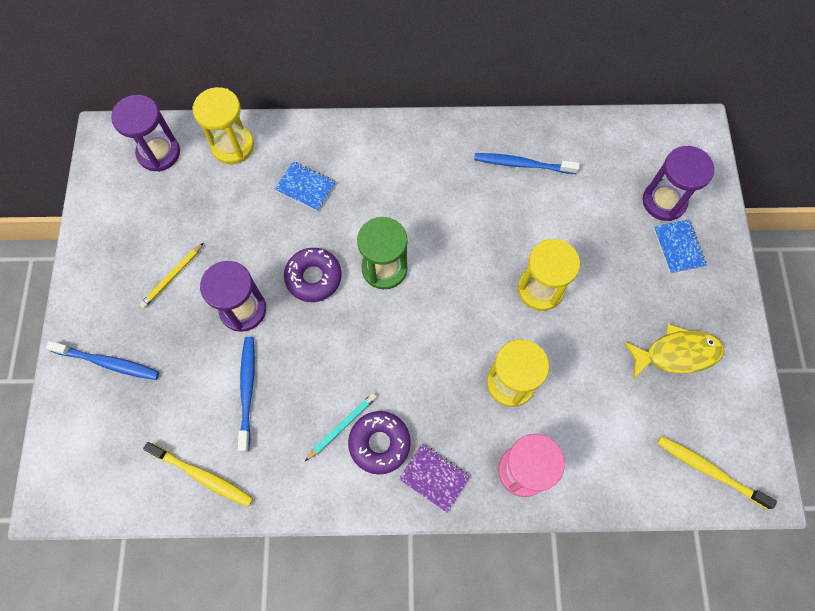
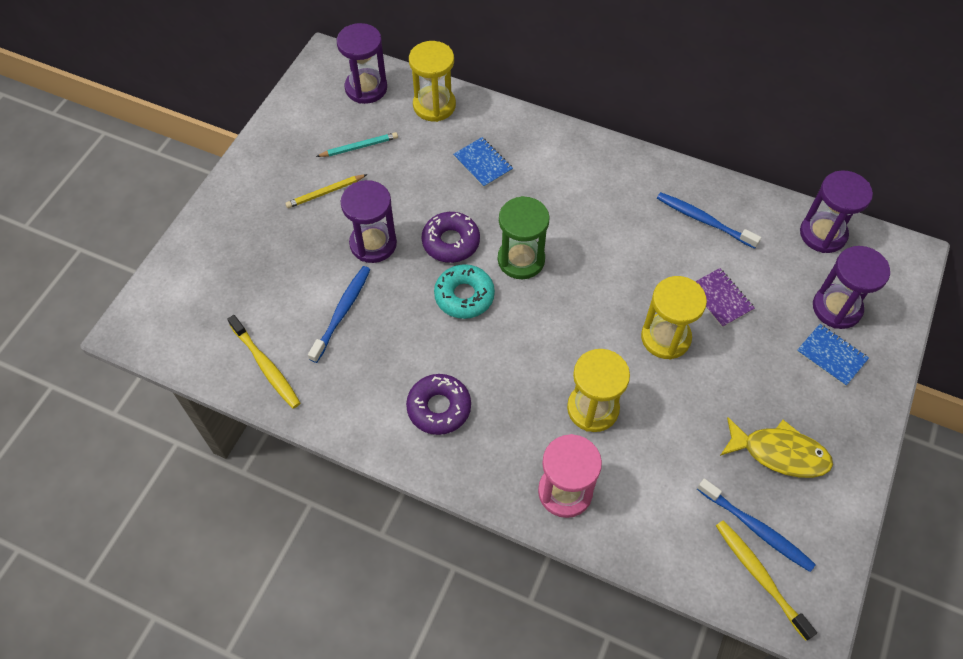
camera: 25 degrees right, 10 degrees down
blue toothbrush [46,341,159,380] -> blue toothbrush moved to [697,478,816,572]
turquoise pencil [305,393,377,461] -> turquoise pencil moved to [316,132,398,157]
purple notebook [399,444,470,513] -> purple notebook moved to [695,268,755,328]
blue notebook [653,219,707,274] -> blue notebook turned 60 degrees counterclockwise [797,324,869,386]
none -> turquoise donut [434,264,495,319]
none -> purple hourglass [800,170,873,253]

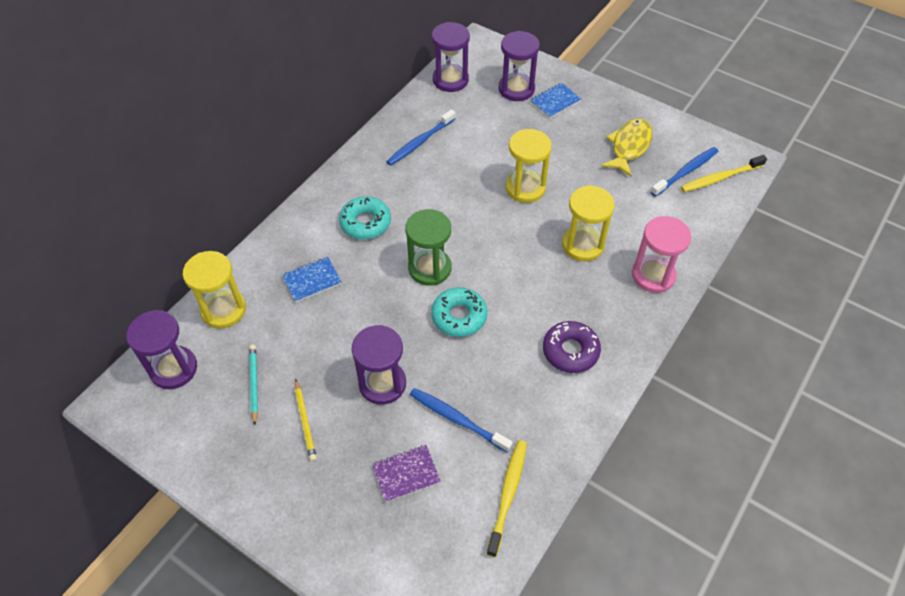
camera: 80 degrees left, 5 degrees down
yellow toothbrush [227,315,300,409] -> yellow toothbrush turned 45 degrees counterclockwise [487,440,527,557]
purple donut [422,212,480,263] -> none
purple notebook [695,268,755,328] -> purple notebook moved to [372,445,441,502]
none -> turquoise donut [339,196,391,239]

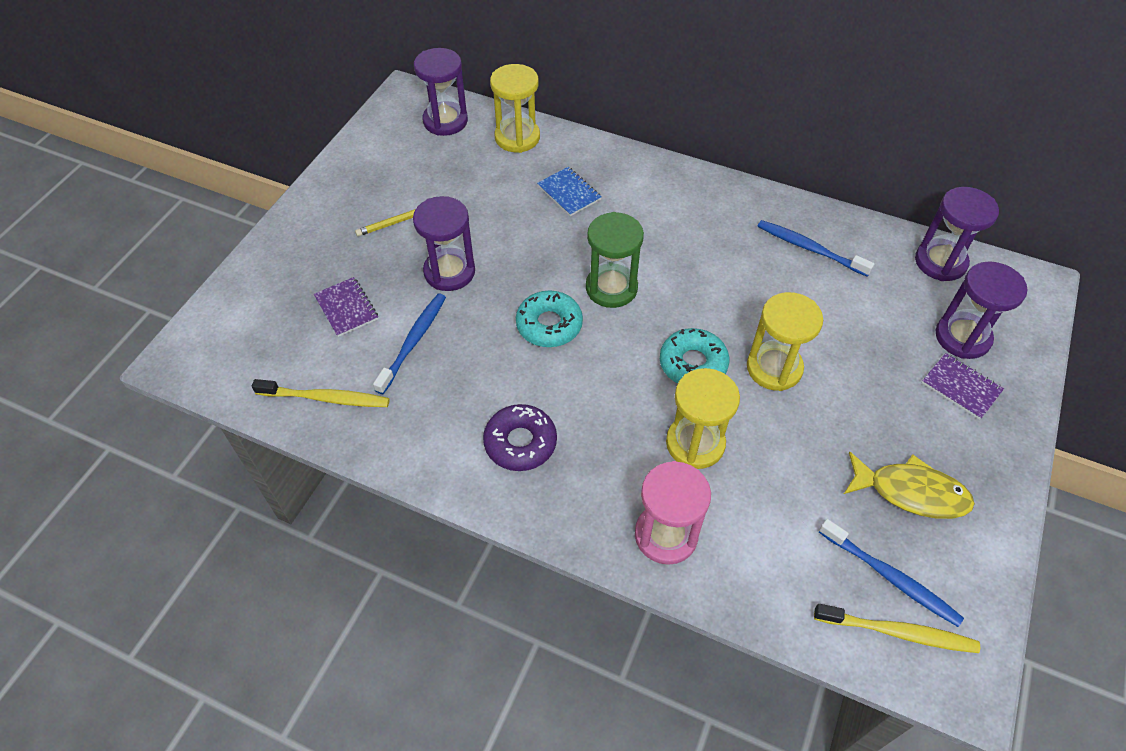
camera: 80 degrees right, 0 degrees up
turquoise pencil [249,345,258,425] -> none
turquoise donut [339,196,391,239] -> turquoise donut moved to [660,328,730,383]
blue notebook [530,83,581,118] -> purple notebook [922,353,1004,420]
yellow toothbrush [681,155,767,192] -> yellow toothbrush turned 135 degrees clockwise [814,604,980,653]

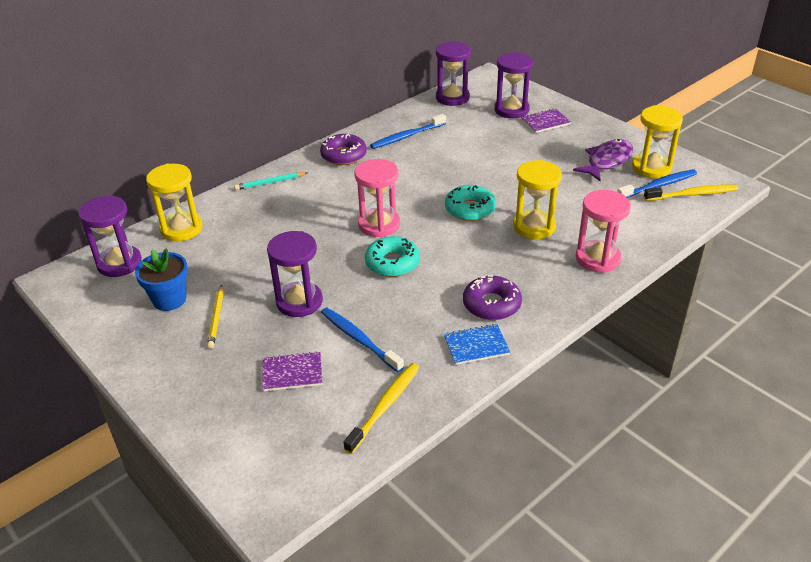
camera: 65 degrees left, 15 degrees down
blue notebook [537,167,602,216] -> blue notebook moved to [444,324,510,365]
green hourglass [586,212,644,308] -> pink hourglass [354,159,400,237]
yellow hourglass [747,292,823,391] -> yellow hourglass moved to [632,106,683,179]
yellow toothbrush [814,604,980,653] -> yellow toothbrush turned 45 degrees clockwise [644,185,739,201]
yellow fish [844,452,975,519] -> purple fish [573,139,633,181]
none -> blue flower pot [135,248,188,311]
none -> turquoise pencil [234,172,307,190]
none -> purple donut [320,134,367,165]

